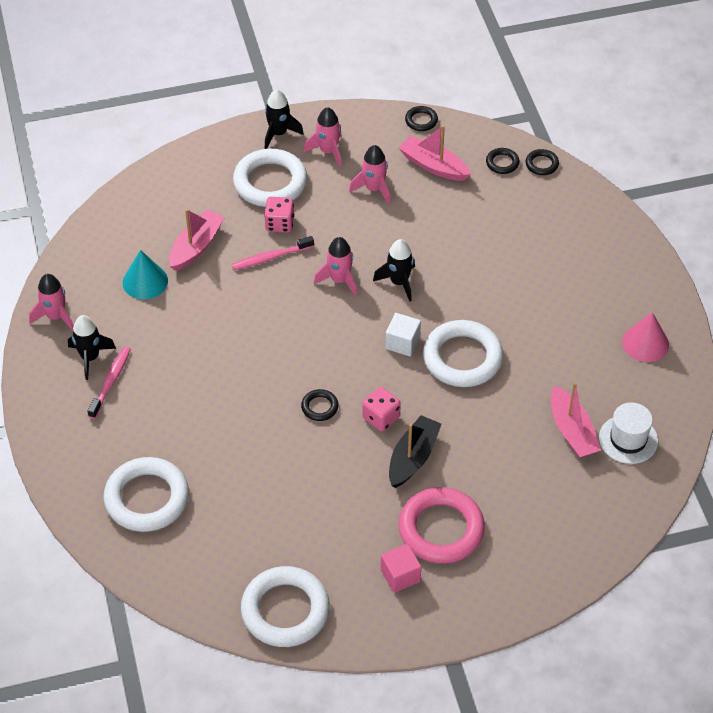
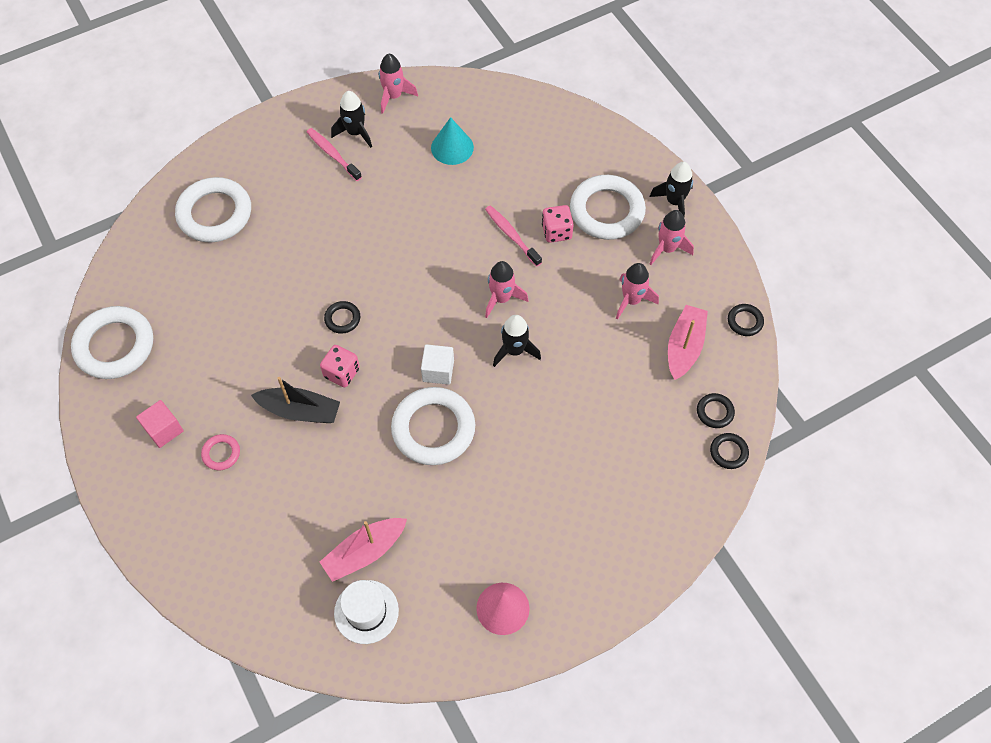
camera: 75 degrees right, 10 degrees up
pink toothbrush [87,346,131,419] -> pink toothbrush turned 135 degrees counterclockwise [307,128,362,181]
pink boat [169,209,225,271] -> none
pink ring [398,487,485,564] -> pink ring [201,434,240,470], size x0.45

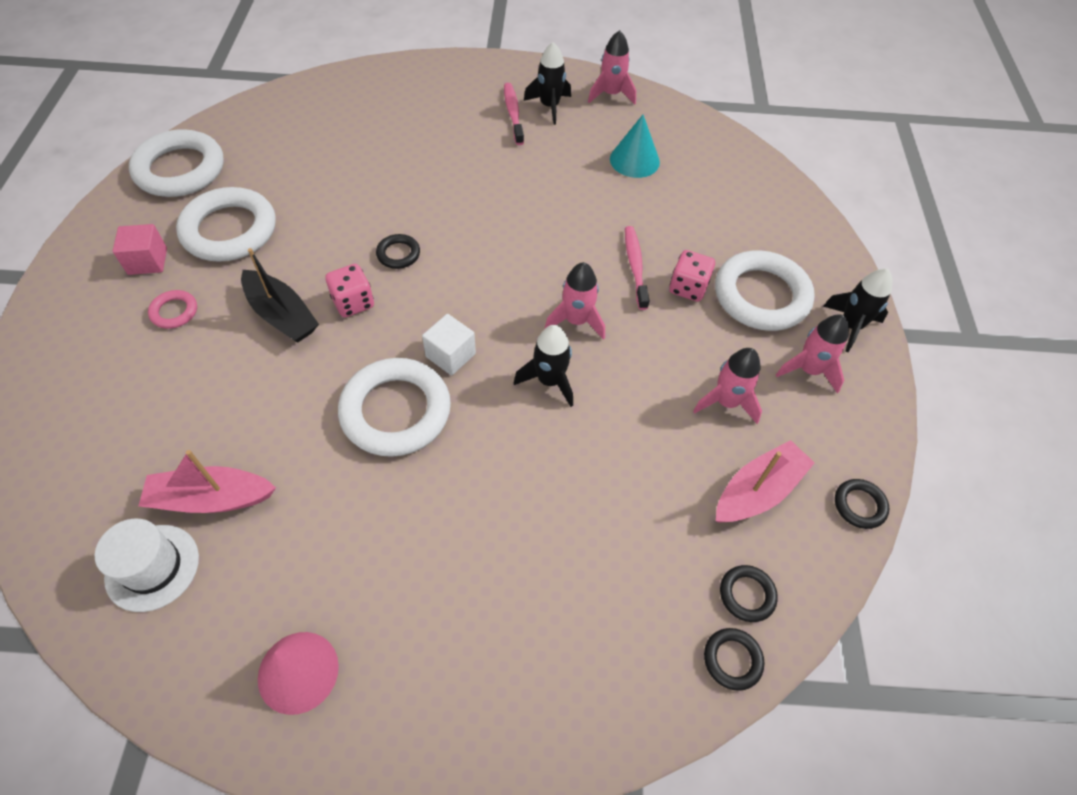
camera: 30 degrees right, 5 degrees down
white ring [175,177,251,242] -> white ring moved to [176,187,276,262]

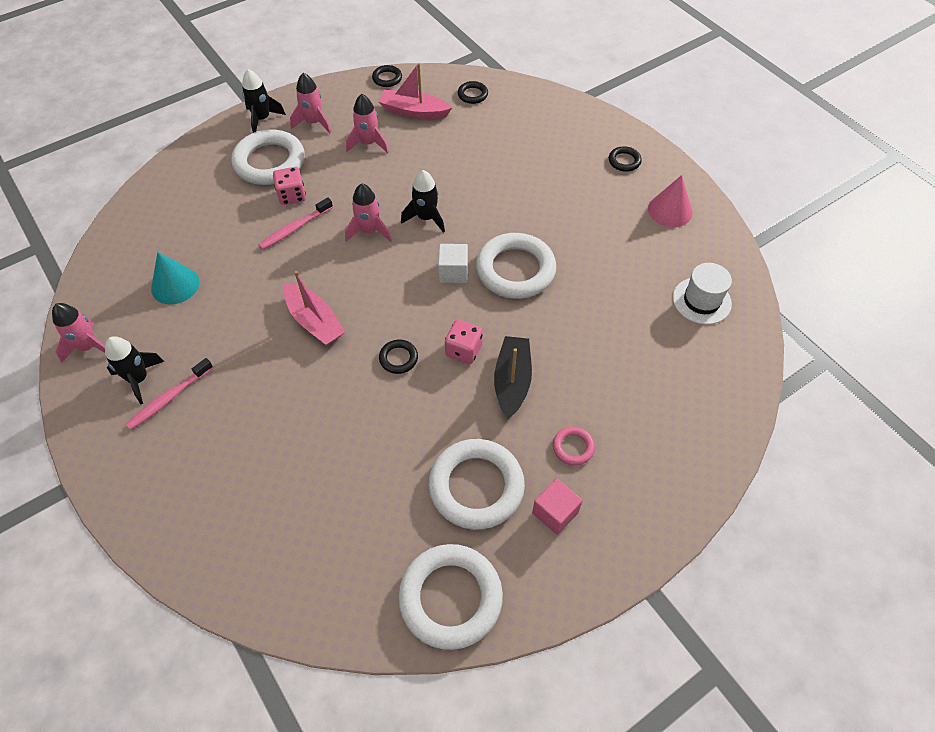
camera: 125 degrees left, 0 degrees up
pink boat [139,450,276,513] -> pink boat moved to [283,271,345,345]
black ring [704,628,764,691] -> black ring moved to [609,146,642,172]

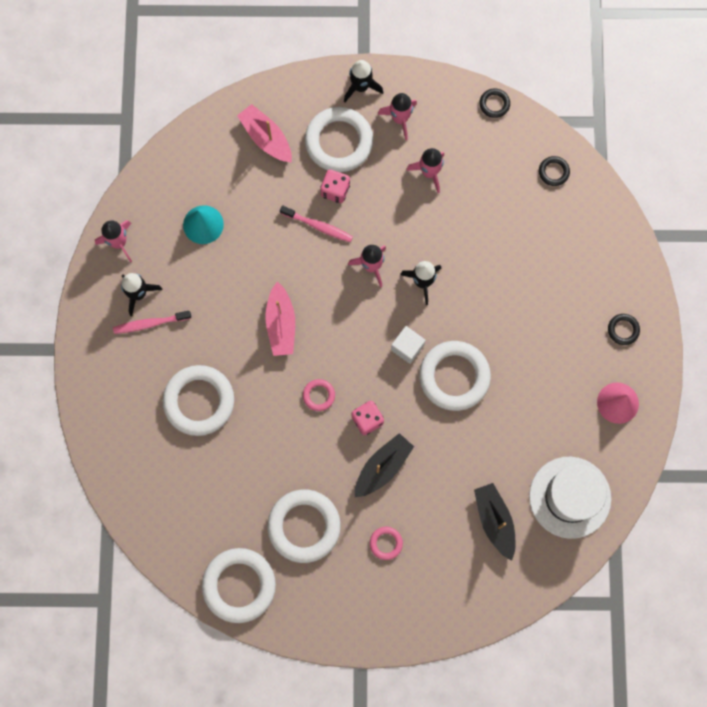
camera: 35 degrees right, 20 degrees up
pink toothbrush [259,197,333,250] -> pink toothbrush turned 150 degrees counterclockwise [280,205,353,242]
pink boat [379,63,452,119] -> pink boat moved to [237,104,292,162]
black ring [379,340,418,374] -> pink ring [303,379,335,411]
pink cube [532,478,583,535] -> none
white hat [673,263,732,324] -> white hat [529,457,611,539], size x1.59
none -> white ring [163,365,234,436]
none -> black boat [474,483,515,561]

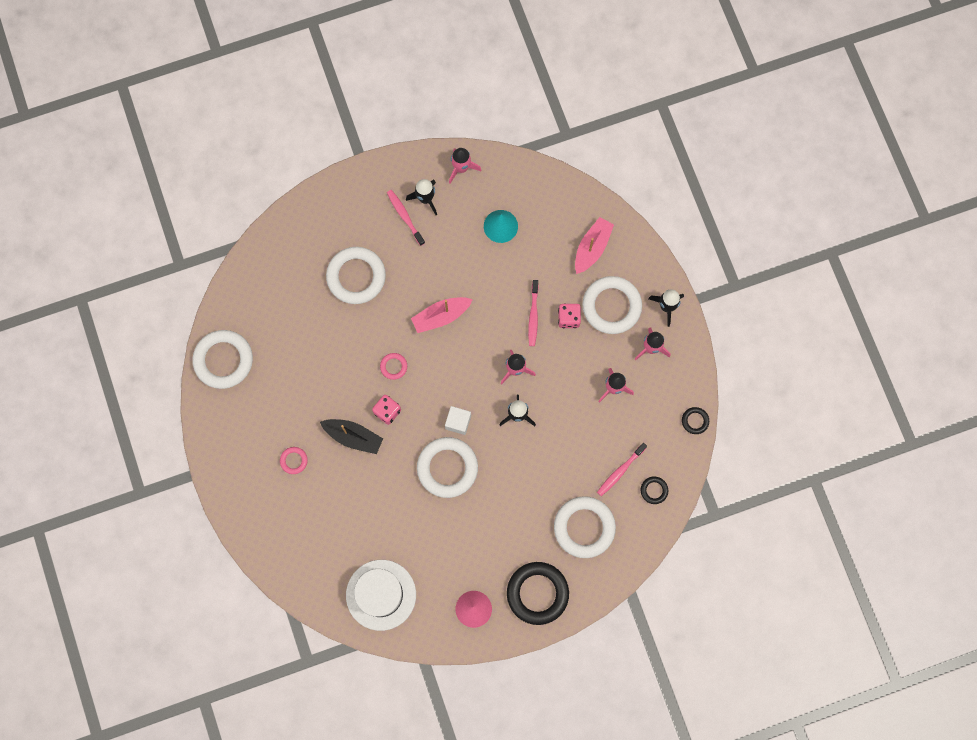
camera: 70 degrees right, 0 degrees up
white ring [267,489,341,563] -> white ring moved to [554,496,616,558]
black boat [474,483,515,561] -> none
black ring [608,314,640,345] -> black ring [507,562,569,625], size x2.20
none -> pink toothbrush [597,443,647,496]

